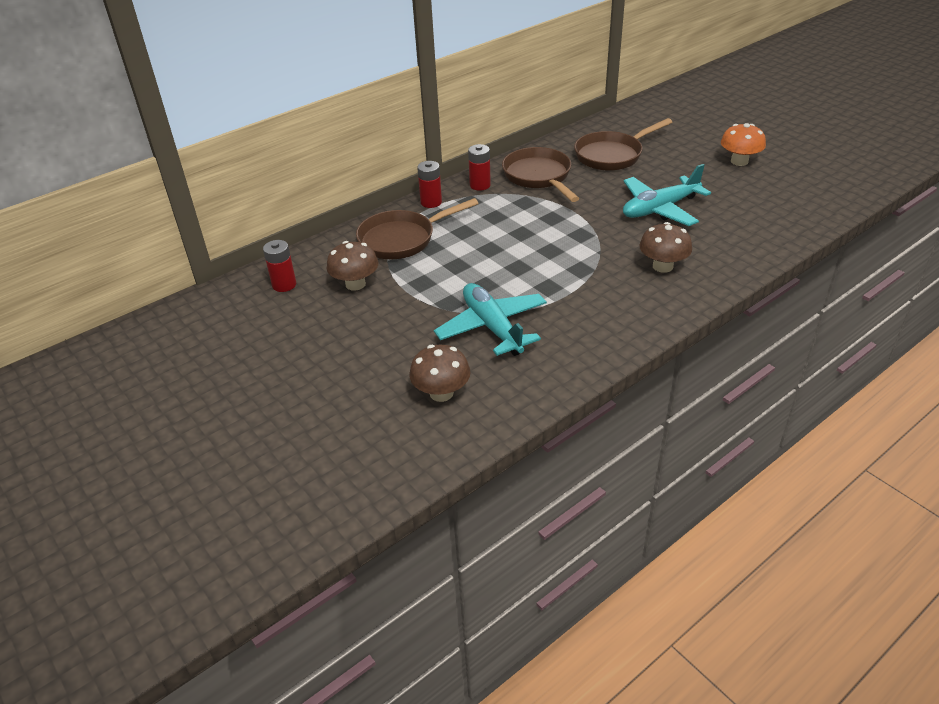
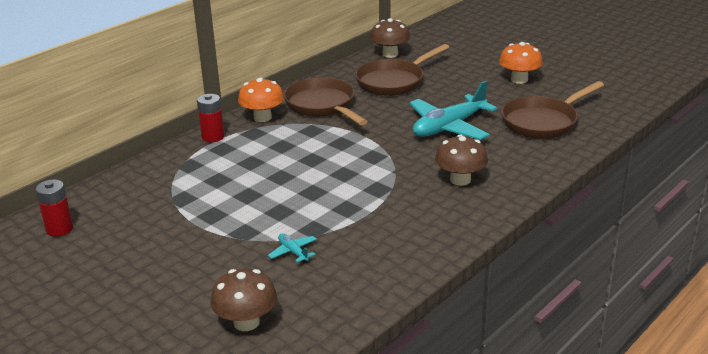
camera: 10 degrees left, 10 degrees down
brown mushroom [327,241,378,291] -> brown mushroom moved to [370,18,410,58]
brown pan [356,198,478,259] -> brown pan moved to [501,81,604,139]
turquoise plane [434,283,547,356] -> turquoise plane [268,234,317,263], size x0.42
red battery [468,144,491,191] -> orange mushroom [238,78,284,122]

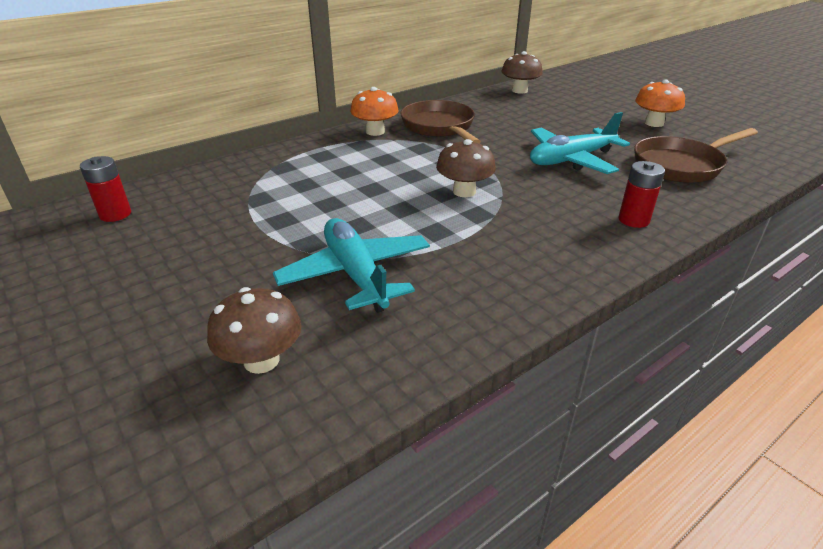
camera: 10 degrees right, 5 degrees up
red battery [197,94,224,142] -> red battery moved to [618,161,665,228]
turquoise plane [268,234,317,263] -> turquoise plane [273,218,430,313], size x2.35
brown pan [355,44,449,96] -> none
brown mushroom [435,135,488,186] -> brown mushroom moved to [436,139,496,197]

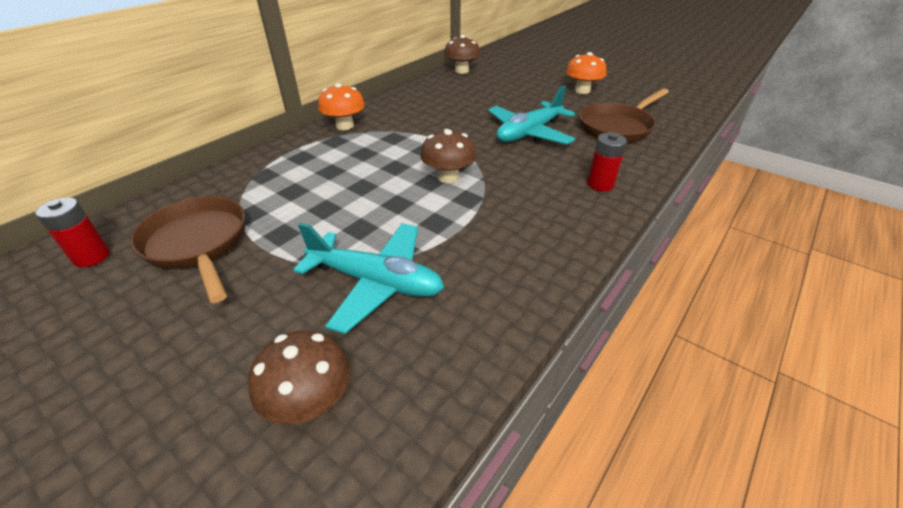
camera: 15 degrees left, 5 degrees up
turquoise plane [273,218,430,313] -> turquoise plane turned 150 degrees clockwise [293,222,444,334]
brown pan [400,100,481,144] -> brown pan moved to [130,196,245,303]

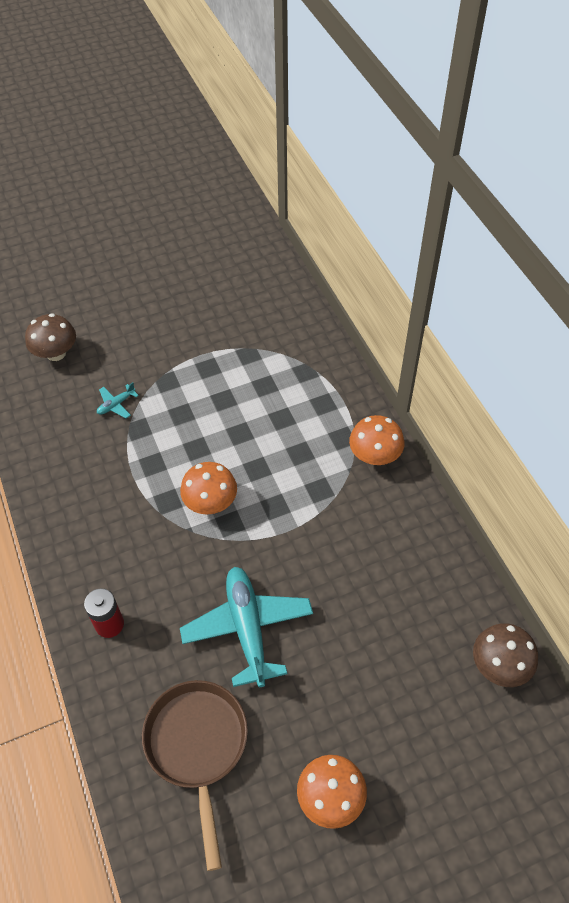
camera: 120 degrees right, 15 degrees up
red battery [35,197,110,268] -> none
brown pan [130,196,245,303] -> none
turquoise plane [293,222,444,334] -> turquoise plane [97,382,139,418], size x0.42
brown mushroom [420,129,476,183] -> orange mushroom [180,462,237,514]

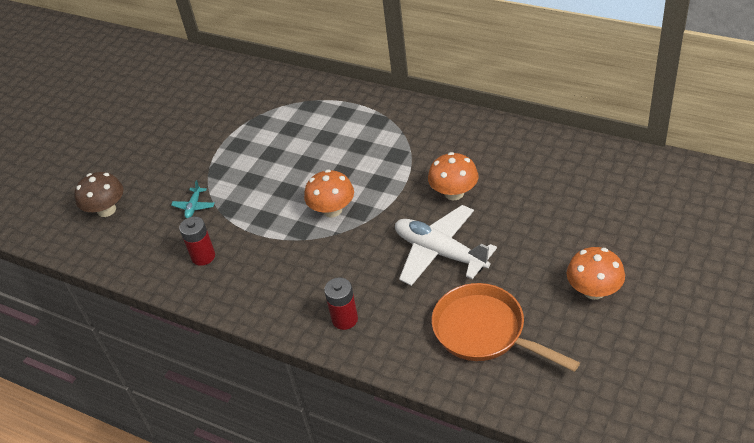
camera: 35 degrees left, 10 degrees down
brown pan [142,680,248,871] -> orange pan [432,283,580,372]
turquoise plane [180,567,313,687] -> white plane [395,205,497,286]
orange mushroom [349,415,404,465] -> orange mushroom moved to [428,152,478,200]
brown mushroom [473,623,538,687] -> none
none -> red battery [179,216,215,266]

